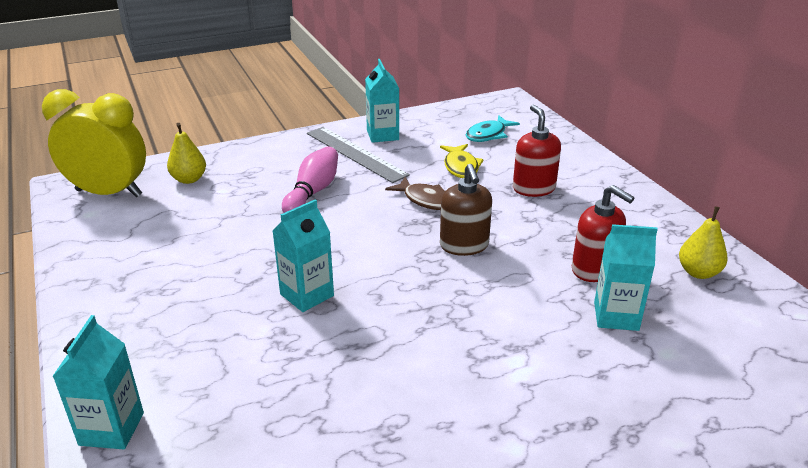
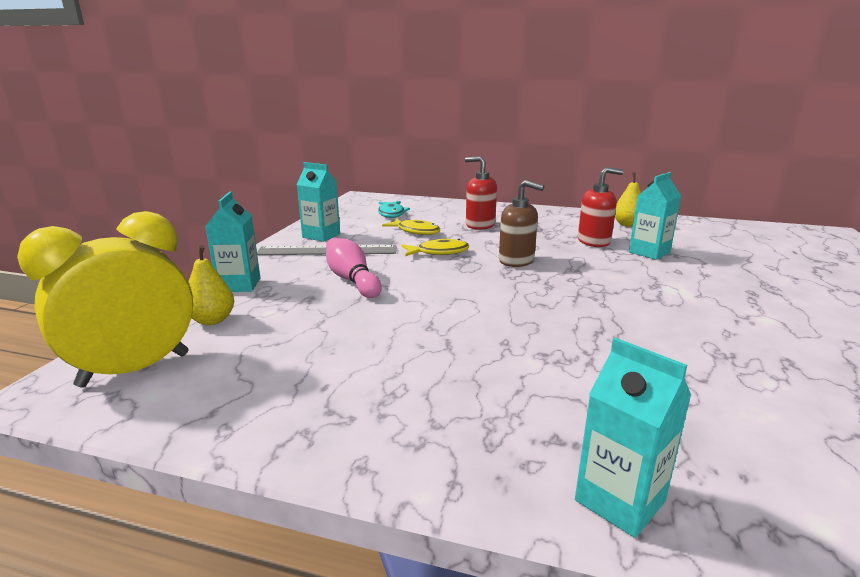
camera: 50 degrees left, 10 degrees down
turquoise carton [273,200,334,312] -> turquoise carton moved to [205,192,260,292]
brown fish [385,177,445,210] -> yellow fish [402,239,469,256]

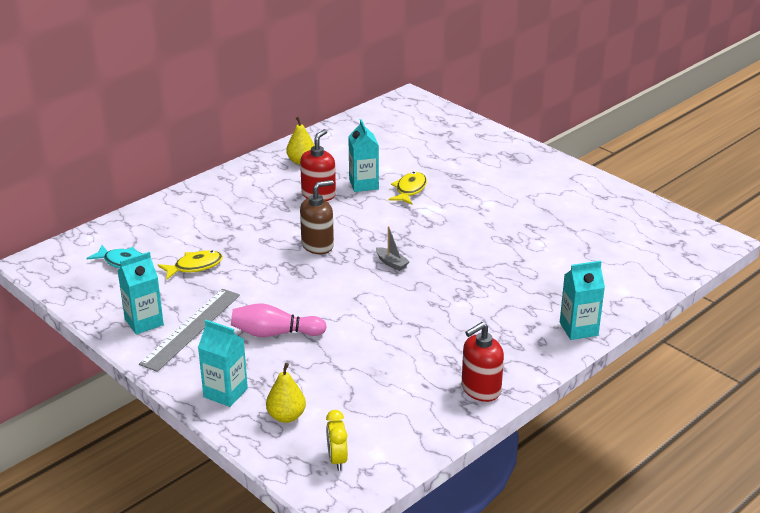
camera: 60 degrees left, 10 degrees up
yellow clock [17,211,193,388] -> yellow clock [326,410,348,471], size x0.45
yellow fish [402,239,469,256] -> yellow fish moved to [389,172,427,205]
red soap dispenser [465,156,497,230] -> red soap dispenser moved to [462,322,504,402]
none -> grey boat [376,226,410,271]

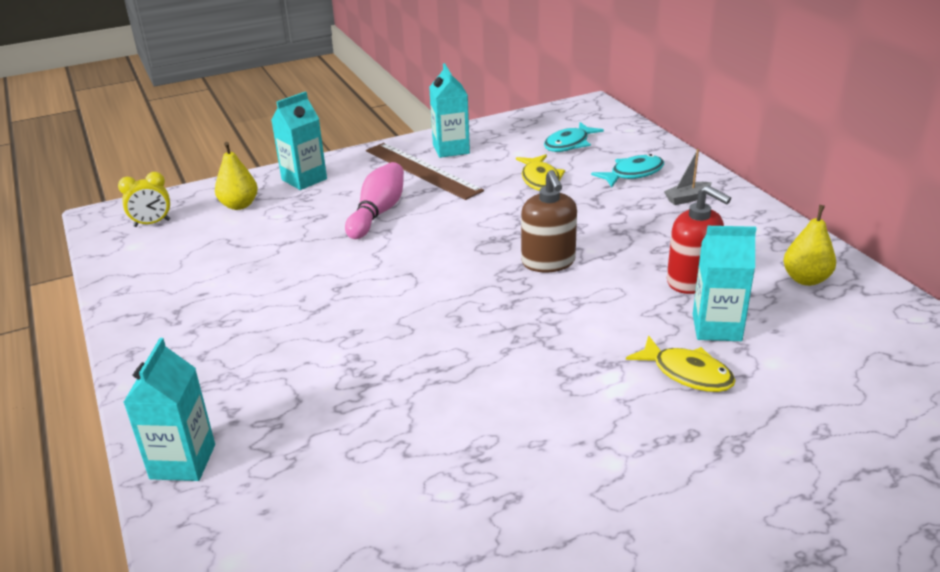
camera: 110 degrees right, 0 degrees up
grey ruler [139,289,240,372] -> brown ruler [366,143,484,200]
yellow clock [326,410,348,471] -> yellow clock turned 150 degrees clockwise [118,172,170,227]
grey boat [376,226,410,271] -> grey boat moved to [664,149,712,205]
red soap dispenser [462,322,504,402] -> none
none -> turquoise fish [591,154,664,187]

